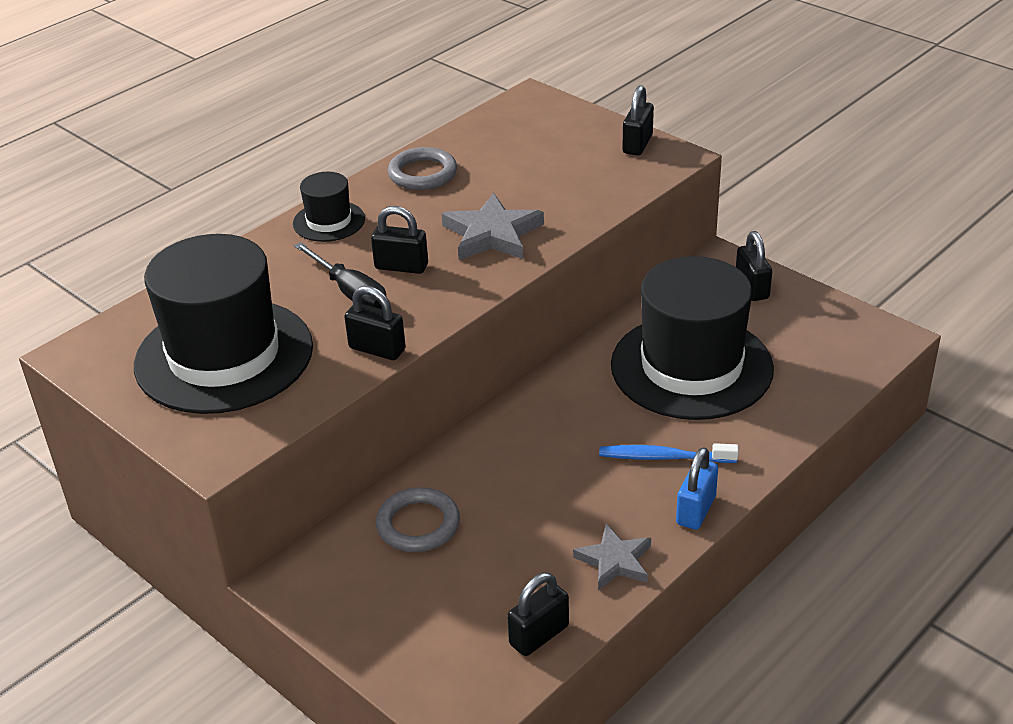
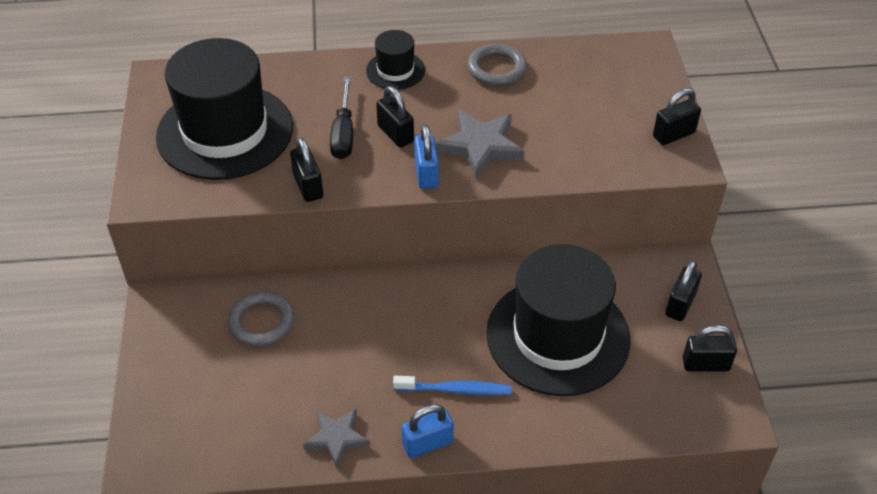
camera: 40 degrees right, 10 degrees up
black padlock [507,572,569,656] -> black padlock moved to [683,325,737,371]
blue toothbrush [599,443,739,463] -> blue toothbrush turned 135 degrees clockwise [393,376,512,395]
none -> blue padlock [414,125,439,189]

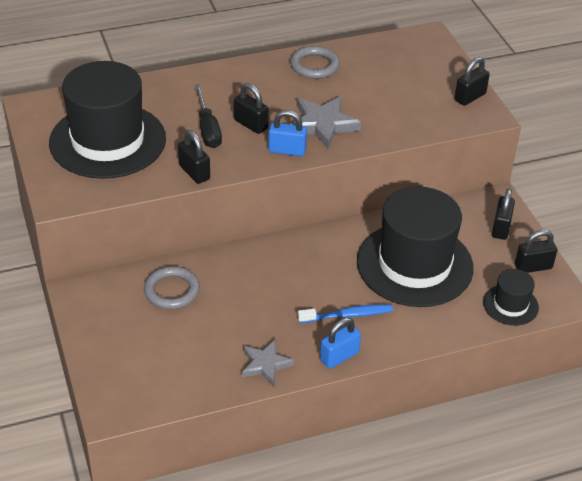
camera: 15 degrees left, 5 degrees down
black hat [366,30,425,90] -> black hat moved to [483,269,539,326]
blue padlock [414,125,439,189] -> blue padlock turned 60 degrees counterclockwise [268,110,307,156]

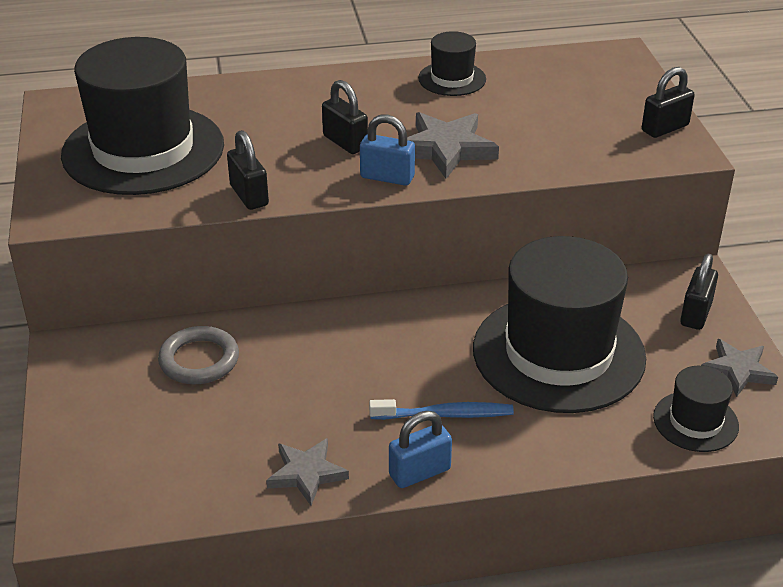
camera: 10 degrees right, 5 degrees down
black screwdriver [195,85,222,148] -> none
grey ring [290,46,340,79] -> black hat [418,31,486,96]
black padlock [515,230,557,273] -> grey star [701,339,778,397]

